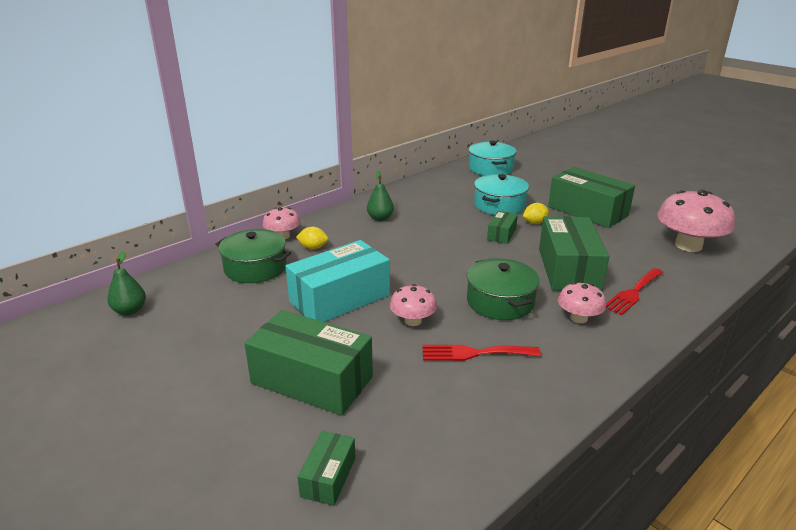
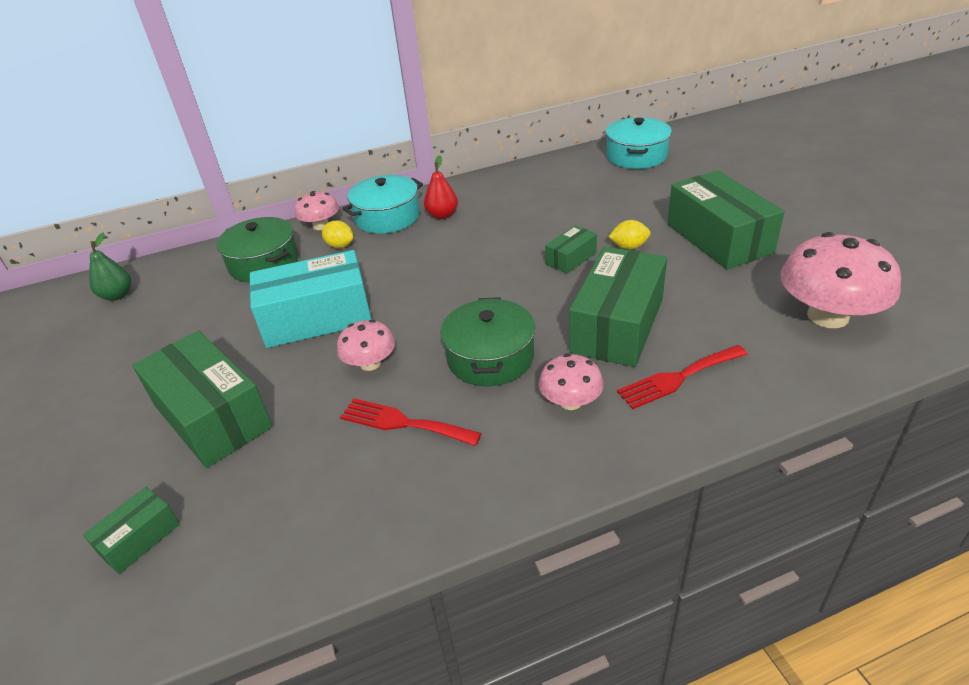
camera: 25 degrees right, 10 degrees up
green pear [367,171,394,221] -> red pear [424,155,458,219]
turquoise pot [474,174,529,215] -> turquoise pot moved to [342,175,423,234]

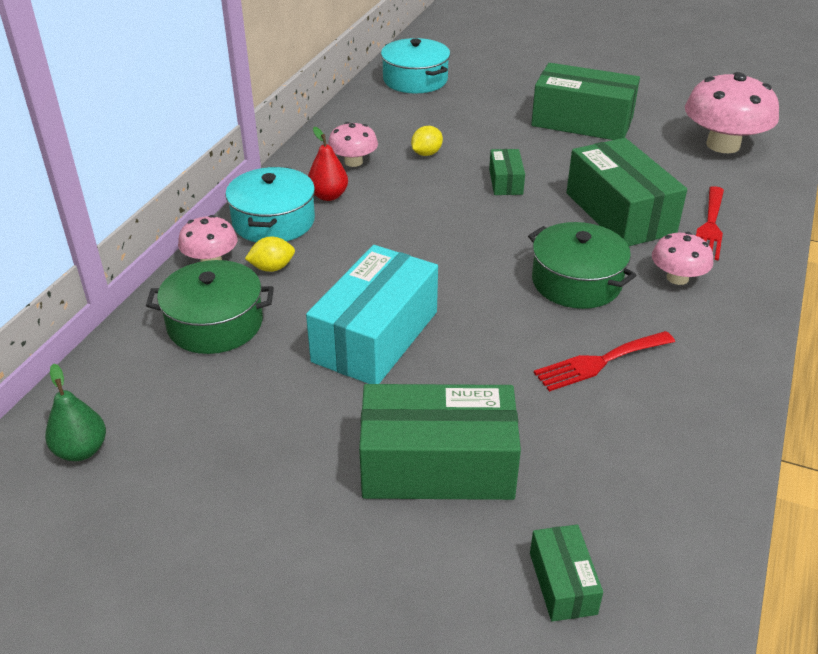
camera: 50 degrees left, 0 degrees up
pink mushroom [337,320,395,371] -> pink mushroom moved to [328,122,378,167]
yellow lemon [609,220,651,249] -> yellow lemon moved to [411,126,443,156]

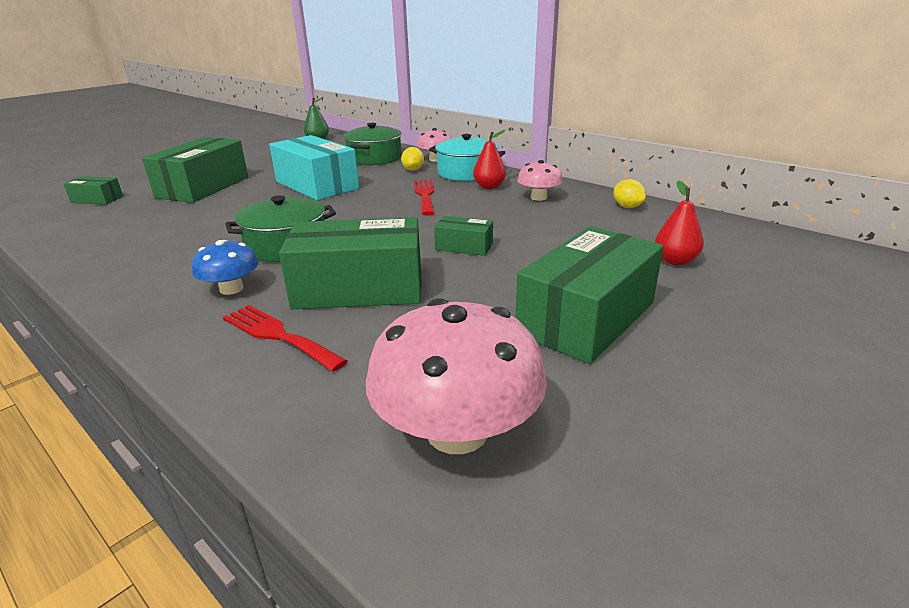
camera: 110 degrees right, 10 degrees down
turquoise pot [381,38,450,93] -> none
yellow lemon [411,126,443,156] -> yellow lemon moved to [613,179,646,208]
red fork [534,331,675,392] -> red fork moved to [414,180,434,216]
pink mushroom [652,232,713,285] -> blue mushroom [192,240,259,295]
none -> red pear [655,181,704,265]

